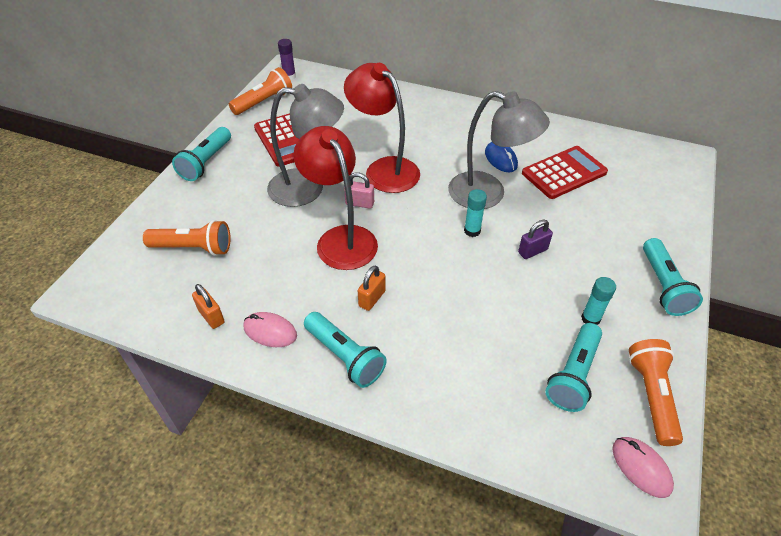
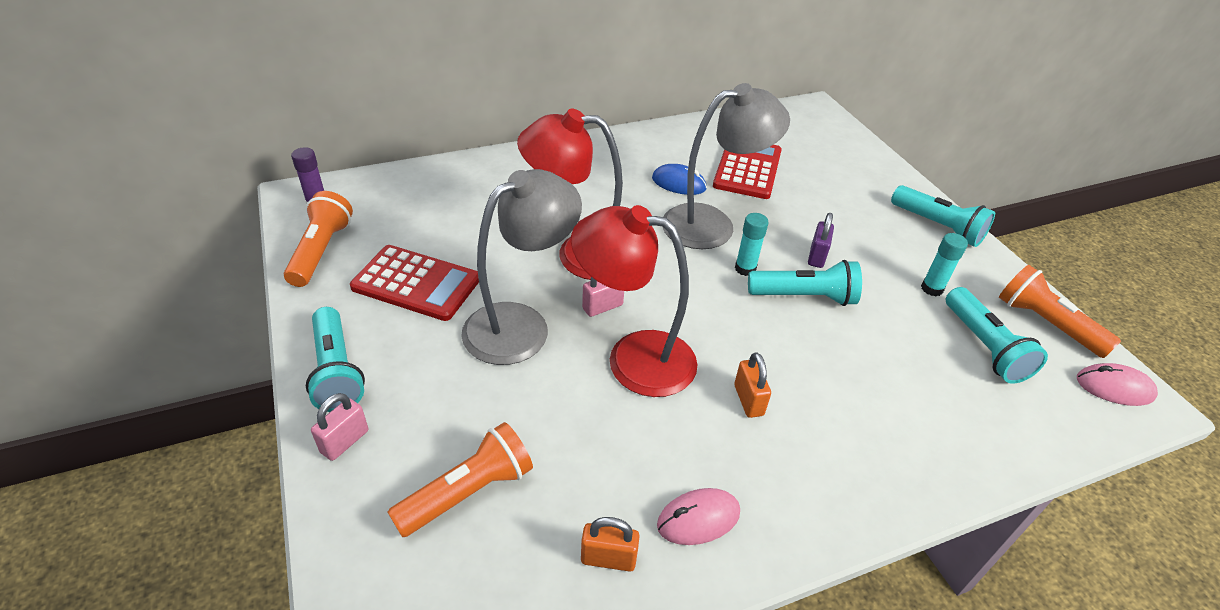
camera: 45 degrees left, 5 degrees down
turquoise flashlight [304,312,387,388] -> turquoise flashlight moved to [748,260,862,306]
none -> pink padlock [311,393,368,461]

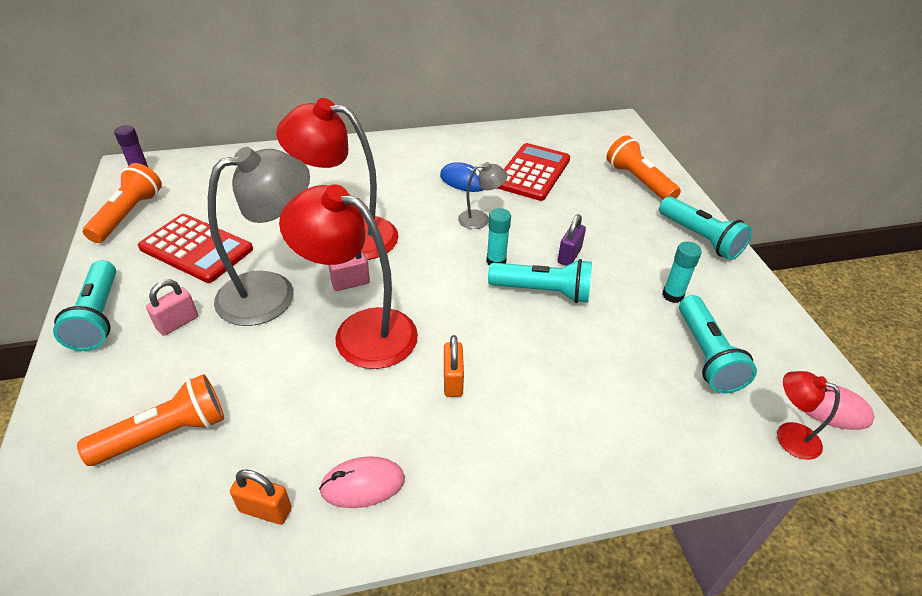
camera: 10 degrees right, 0 degrees up
pink padlock [311,393,368,461] -> pink padlock moved to [146,279,198,336]
grey lamp [663,83,790,249] -> grey lamp [458,162,508,229], size x0.47
orange flashlight [999,265,1121,358] -> orange flashlight moved to [607,135,681,200]
none -> red lamp [777,371,840,460]

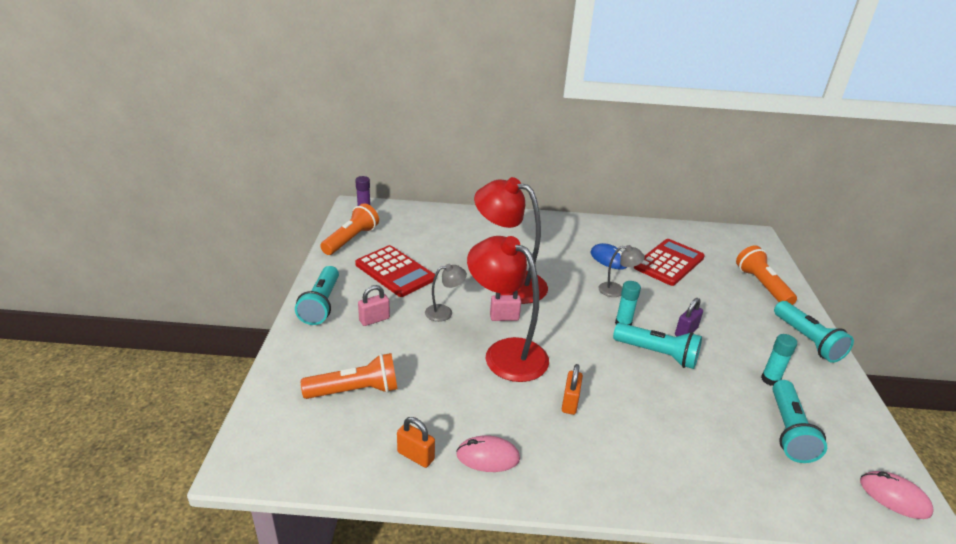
camera: 15 degrees right, 10 degrees down
grey lamp [208,147,310,326] -> grey lamp [425,264,467,322], size x0.47
red lamp [777,371,840,460] -> none

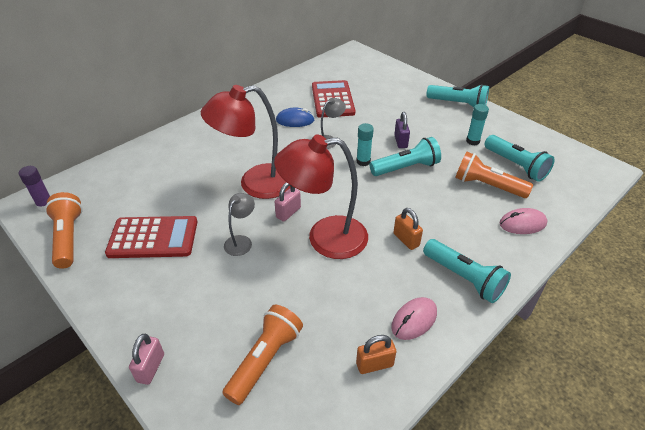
camera: 45 degrees left, 10 degrees up
turquoise flashlight [295,266,339,325] -> turquoise flashlight moved to [423,239,511,303]
pink padlock [358,285,390,326] -> pink padlock moved to [129,334,164,385]
orange flashlight [736,245,797,305] -> orange flashlight moved to [455,152,533,198]
pink mouse [860,471,934,519] -> pink mouse moved to [499,208,547,234]

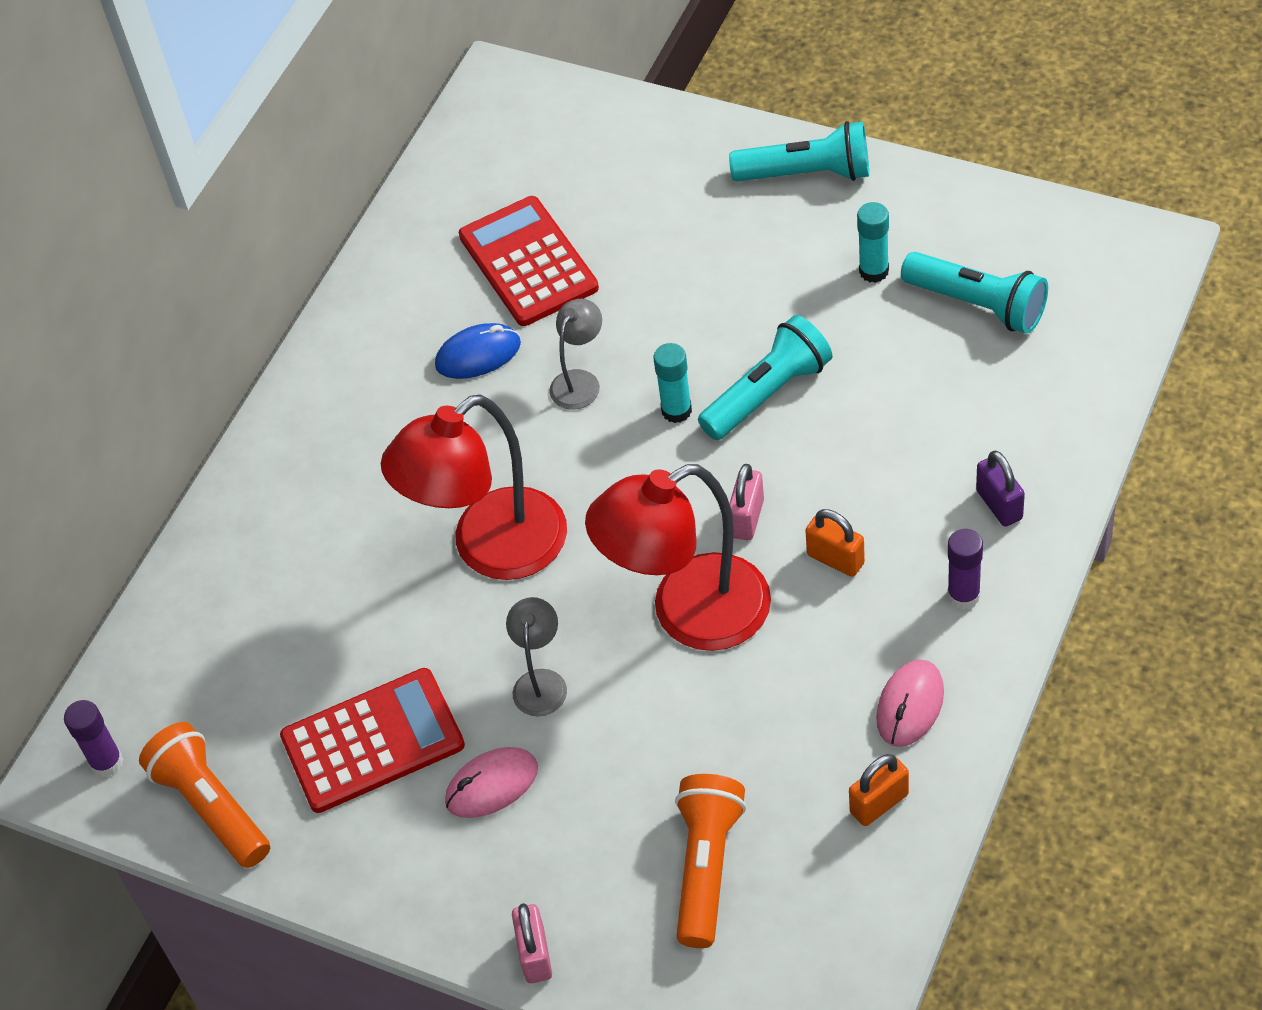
camera: 15 degrees left, 10 degrees up
pink padlock [275,182,301,222] -> pink padlock moved to [729,464,764,540]
purple padlock [394,112,410,148] -> purple padlock moved to [976,451,1025,527]
turquoise flashlight [423,239,511,303] -> purple glue stick [947,529,983,610]
orange flashlight [455,152,533,198] -> none
pink mouse [499,208,547,234] -> pink mouse moved to [445,747,538,818]

